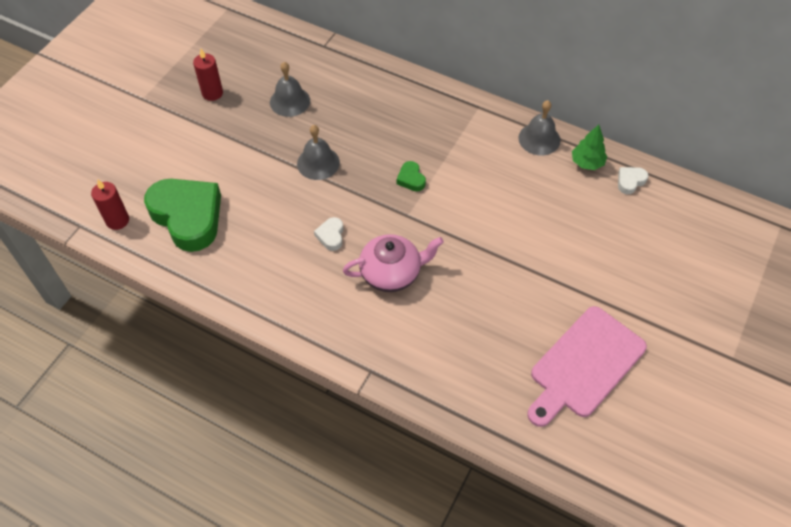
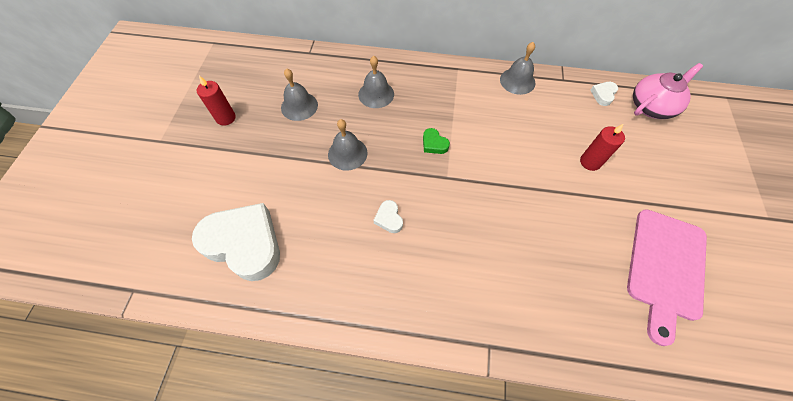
camera: 20 degrees left, 5 degrees up
red candle [91,180,129,230] -> red candle moved to [580,123,625,171]
green heart [144,179,221,252] -> white heart [192,203,280,281]
pink teapot [343,234,444,292] -> pink teapot moved to [633,63,703,119]
green tree [572,125,607,170] -> none
none -> grey bell [358,56,394,108]

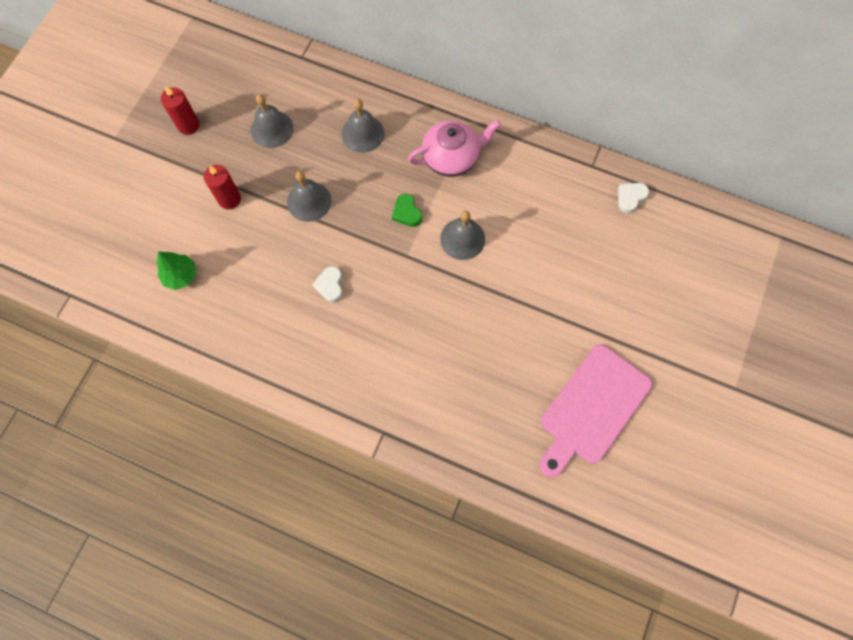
camera: 15 degrees right, 10 degrees up
white heart [192,203,280,281] -> green tree [157,252,196,290]
grey bell [500,42,535,95] -> grey bell moved to [440,211,485,260]
red candle [580,123,625,171] -> red candle moved to [204,165,241,209]
pink teapot [633,63,703,119] -> pink teapot moved to [408,120,501,177]

